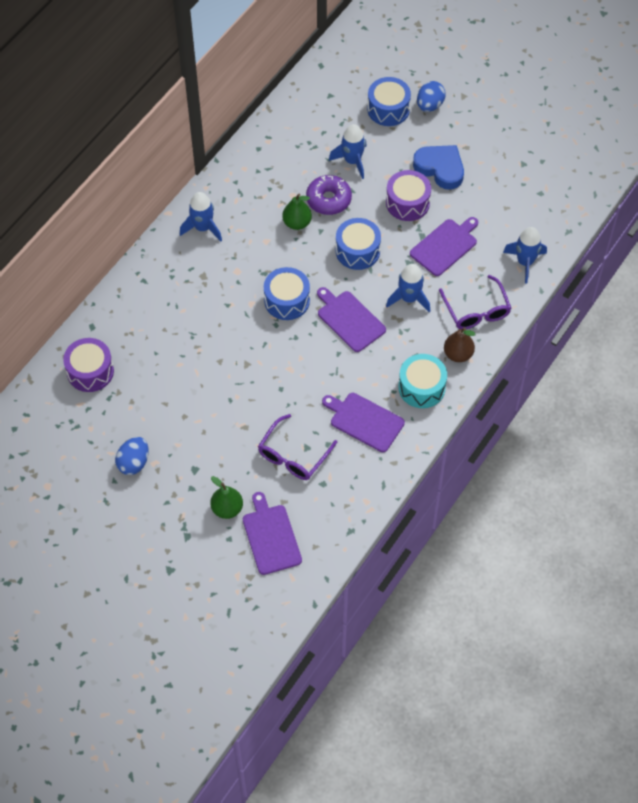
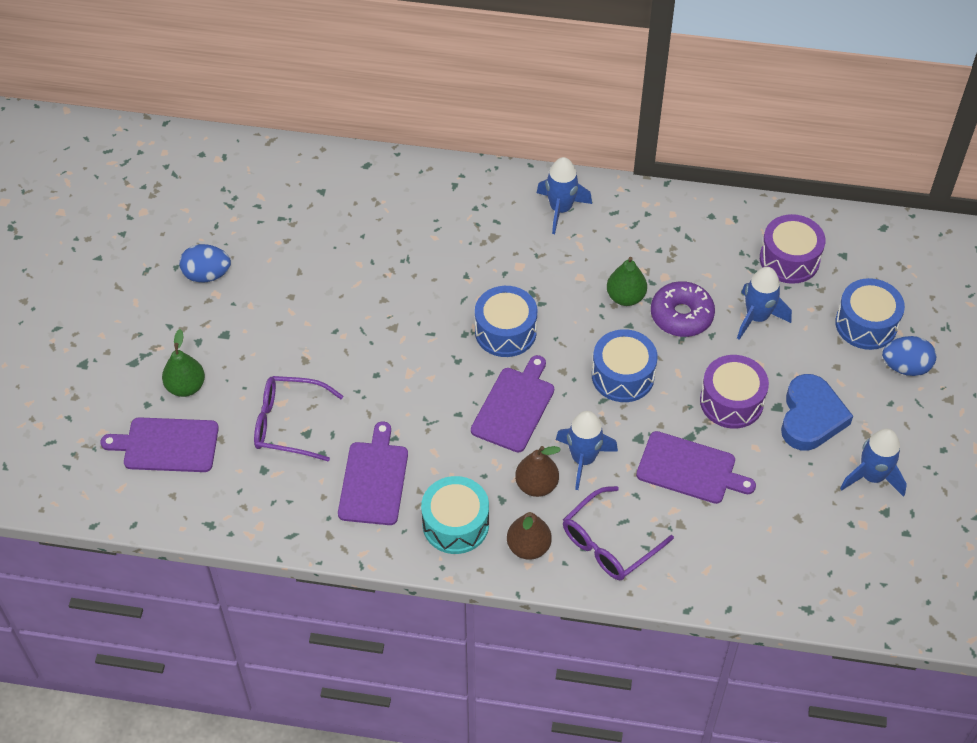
camera: 65 degrees right, 5 degrees down
purple drum [63,338,114,392] -> purple drum moved to [760,214,825,284]
purple cutting board [243,492,302,575] -> purple cutting board turned 135 degrees counterclockwise [101,417,219,472]
blue rocket [503,227,547,283] -> blue rocket moved to [840,429,907,497]
none -> brown pear [515,446,561,497]

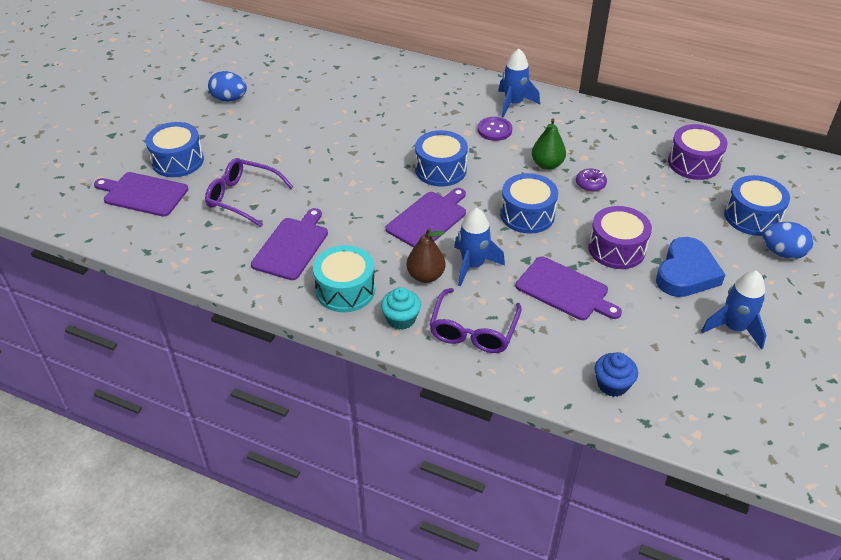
camera: 15 degrees right, 10 degrees down
green pear [162,329,205,397] -> blue drum [145,122,204,177]
brown pear [507,512,552,560] -> turquoise cupcake [381,287,421,330]
purple glasses [563,486,674,580] -> purple glasses turned 45 degrees counterclockwise [429,288,522,353]
purple donut [651,281,715,337] -> purple donut [576,168,607,192], size x0.56
blue rocket [737,267,792,340] -> none
none -> purple button [478,117,512,141]
none -> blue cupcake [595,352,638,397]

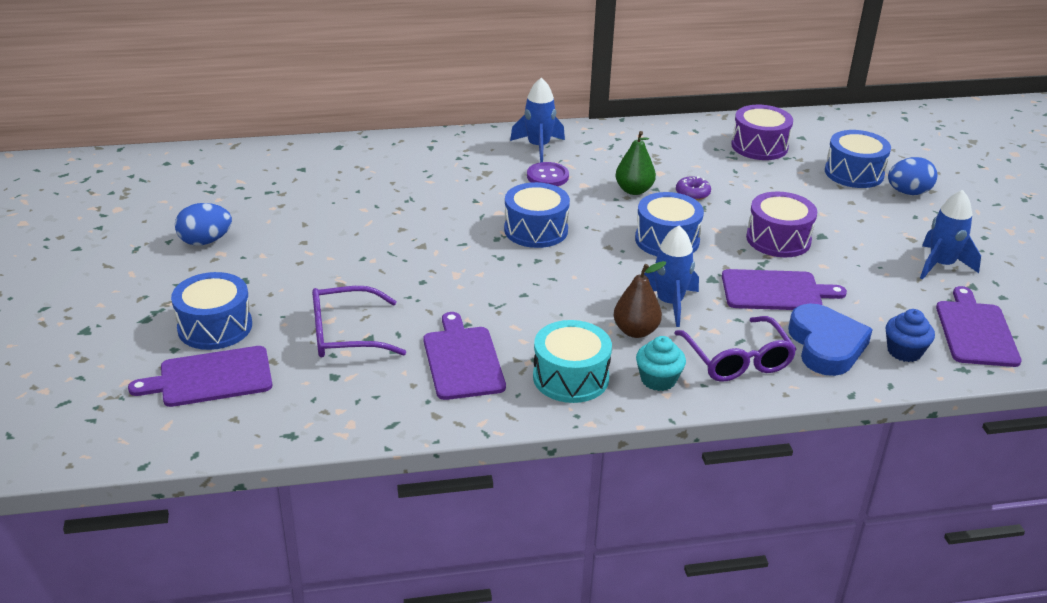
camera: 35 degrees left, 10 degrees down
purple cutting board [385,188,466,248] -> purple cutting board moved to [936,286,1022,367]
blue heart [656,237,725,297] -> blue heart moved to [788,303,873,376]

